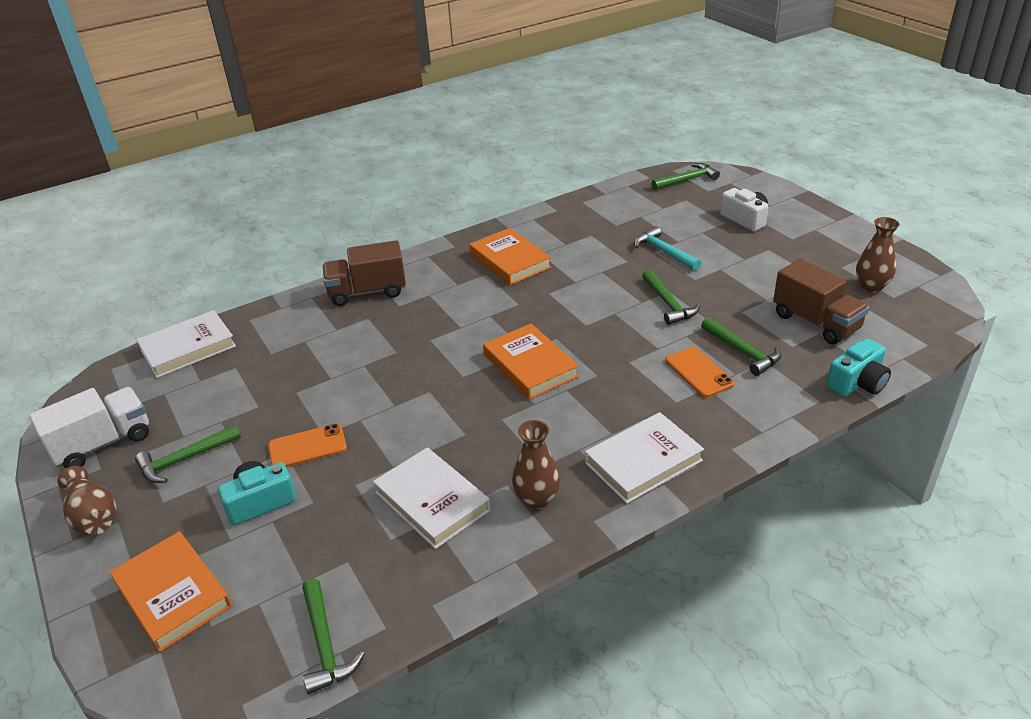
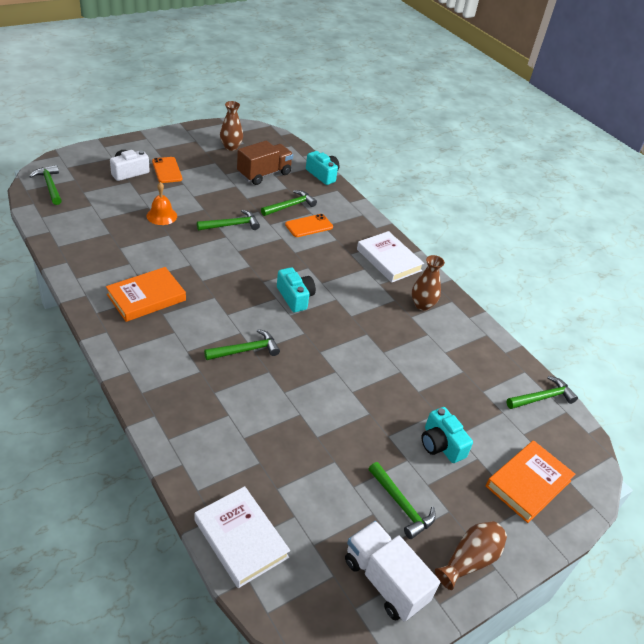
camera: 100 degrees left, 5 degrees up
orange phone [268,424,347,467] -> orange phone moved to [152,157,182,183]
brown truck [323,240,406,306] -> none
white book [373,447,491,549] -> none
orange book [483,324,579,400] -> turquoise camera [277,267,316,312]
turquoise hammer [634,226,701,271] -> orange bell [147,182,177,225]
none -> green hammer [204,329,280,360]

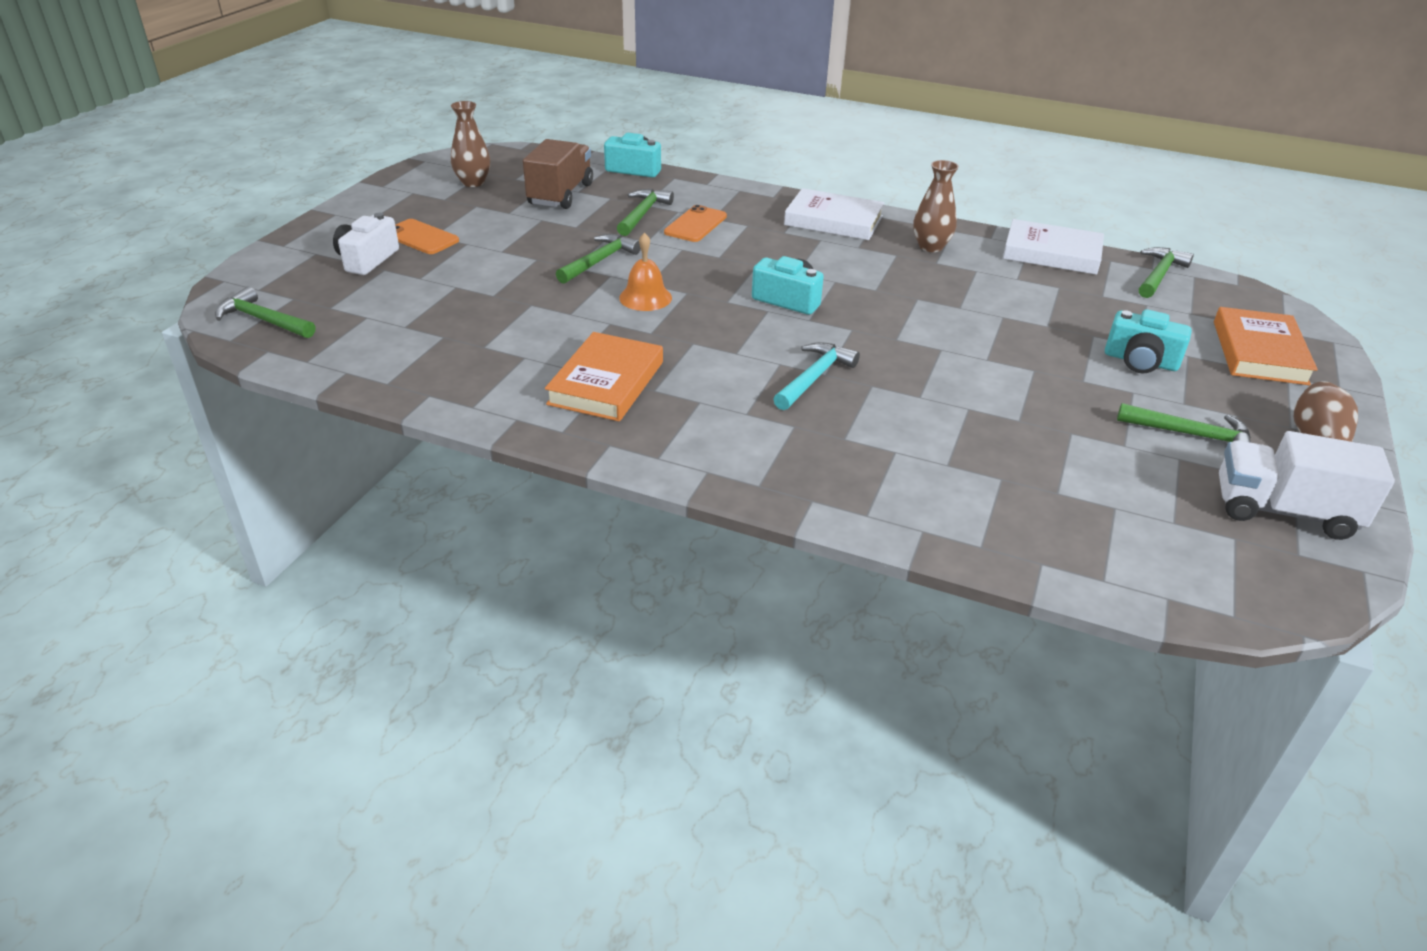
camera: 30 degrees left, 5 degrees down
orange bell [147,182,177,225] -> orange bell moved to [619,233,672,311]
white book [194,486,290,588] -> white book moved to [1003,219,1104,275]
green hammer [204,329,280,360] -> turquoise hammer [773,342,860,410]

